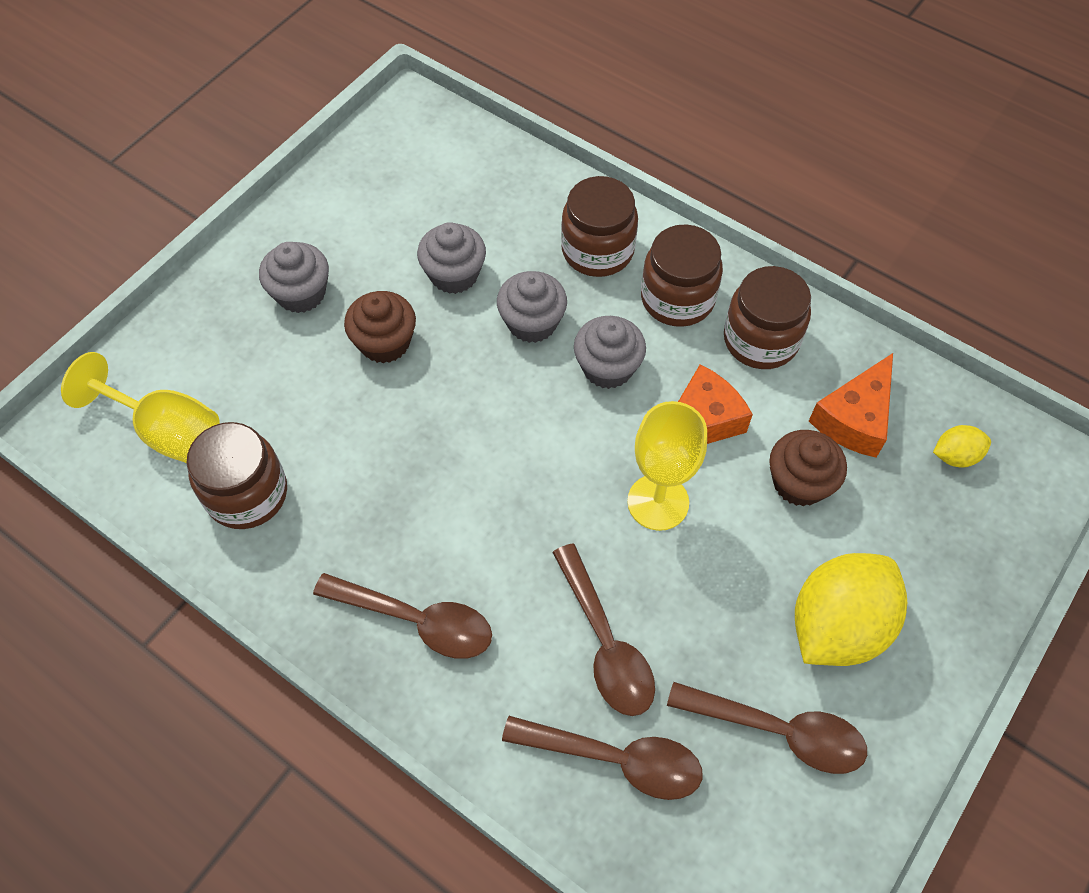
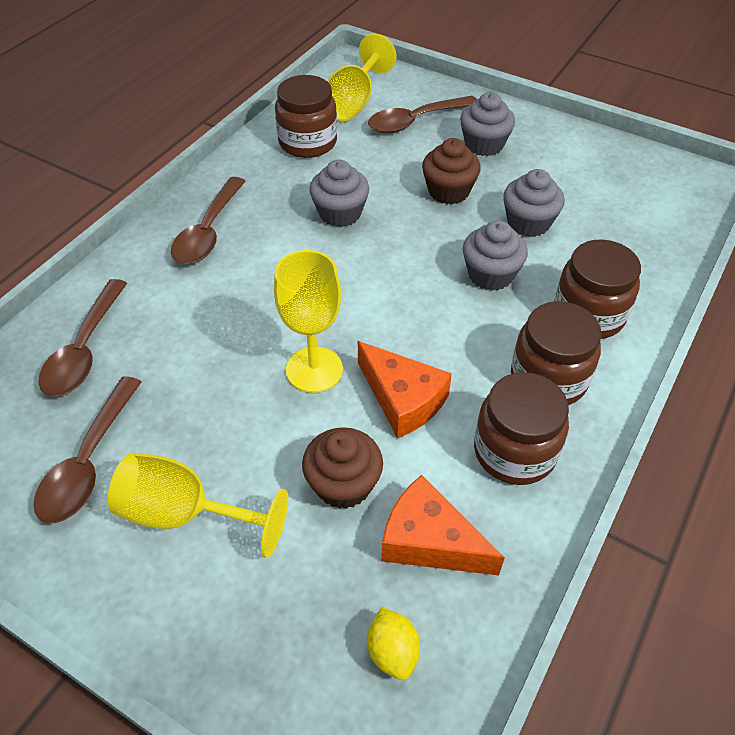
camera: 85 degrees right, 10 degrees down
brown spoon [552,543,655,716] -> brown spoon moved to [368,96,477,133]
grey cupcake [574,316,646,389] -> grey cupcake moved to [309,160,369,227]
yellow lemon [795,553,907,666] -> yellow goblet [108,452,288,558]

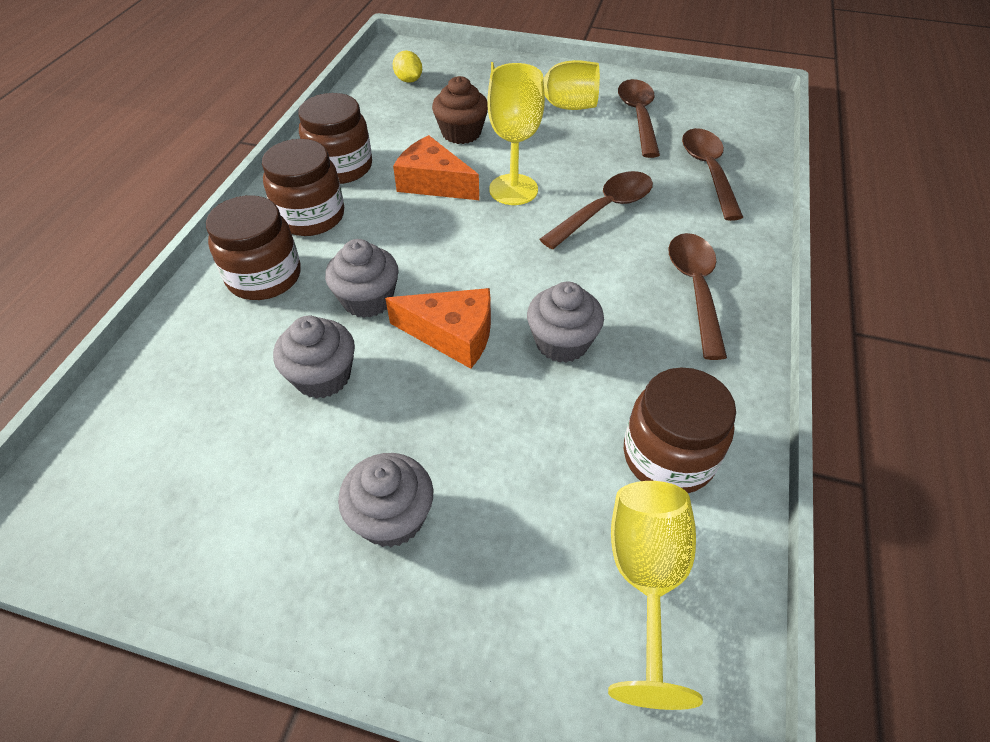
camera: 165 degrees right, 0 degrees up
brown spoon [368,96,477,133] -> brown spoon moved to [540,171,653,250]
orange cheese [381,475,505,575] -> orange cheese moved to [385,288,491,369]
brown cupcake [422,138,481,204] -> none

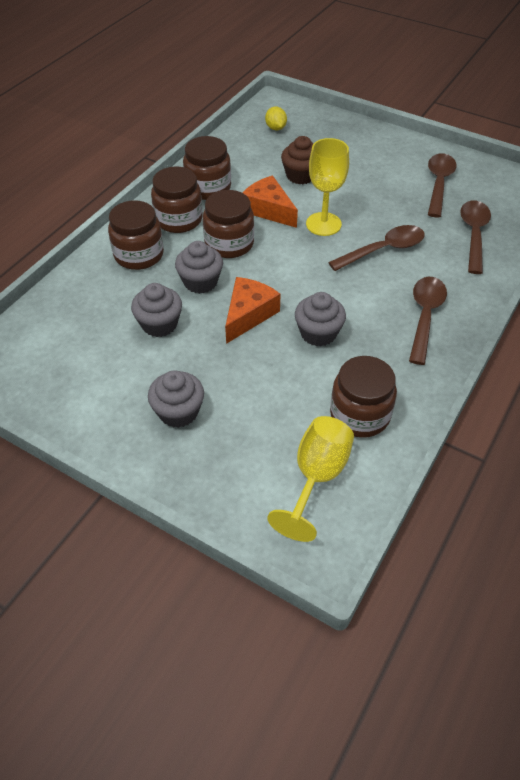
camera: 15 degrees right, 0 degrees up
orange cheese [385,288,491,369] -> orange cheese turned 90 degrees counterclockwise [225,277,281,344]
yellow goblet [491,60,600,110] -> none
none -> brown jar [203,190,254,258]

